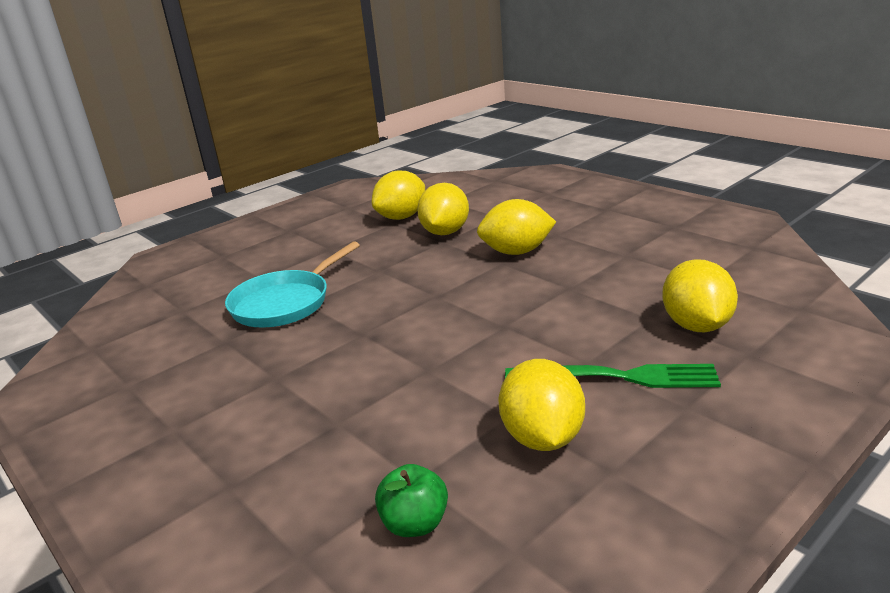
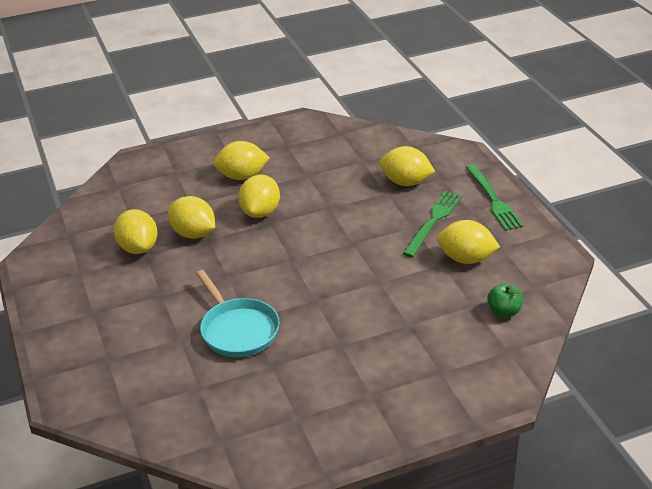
camera: 70 degrees left, 10 degrees up
none -> yellow lemon [213,141,270,180]
none -> green fork [465,164,524,231]

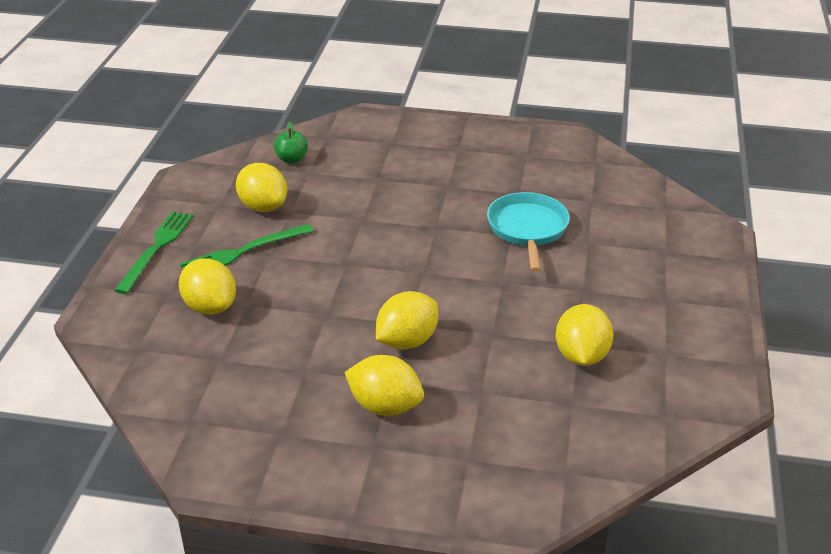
camera: 150 degrees left, 0 degrees up
yellow lemon [168,196,215,239] -> none

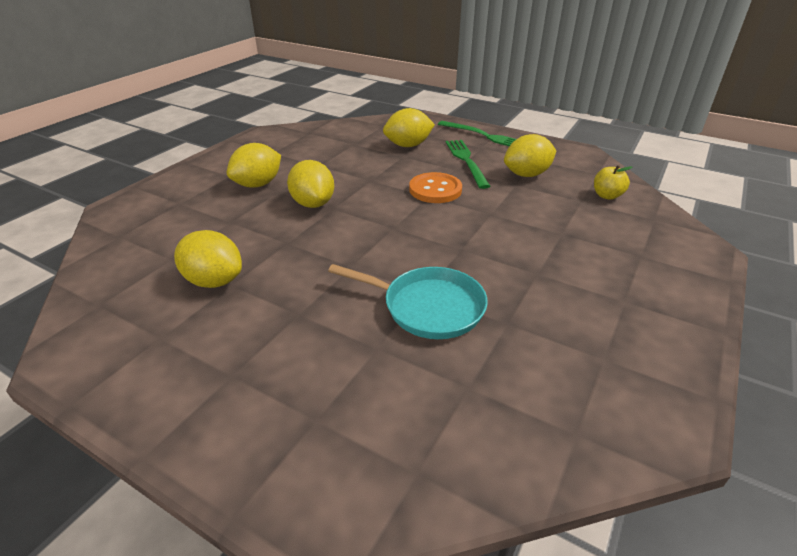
camera: 110 degrees right, 0 degrees up
green apple [274,122,308,163] -> yellow apple [594,165,632,200]
none -> orange button [409,172,462,203]

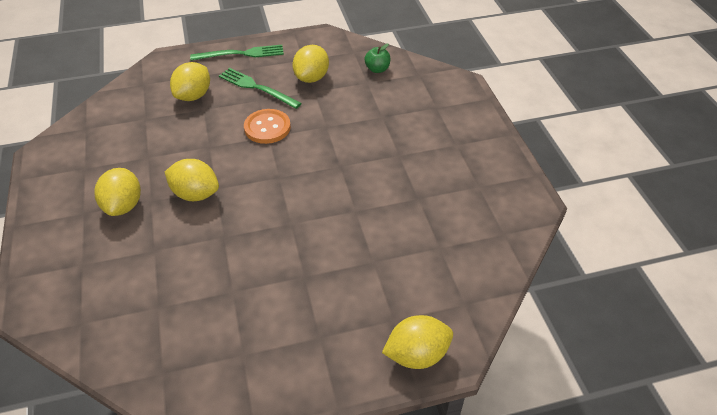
camera: 45 degrees left, 10 degrees up
yellow lemon [174,230,242,288] -> yellow lemon moved to [382,315,453,369]
turquoise pan [328,264,488,339] -> none
yellow apple [594,165,632,200] -> green apple [364,44,390,73]

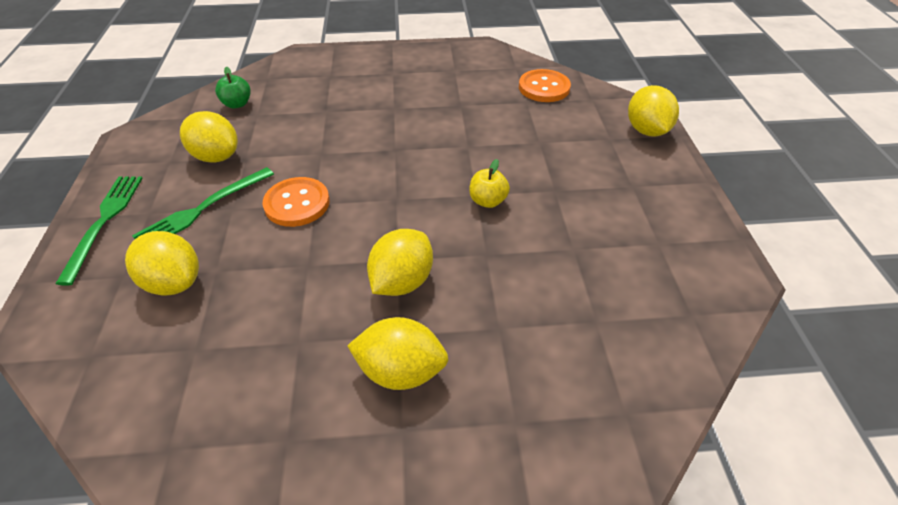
camera: 80 degrees left, 0 degrees up
none -> yellow apple [469,159,510,208]
none -> orange button [519,69,571,102]

